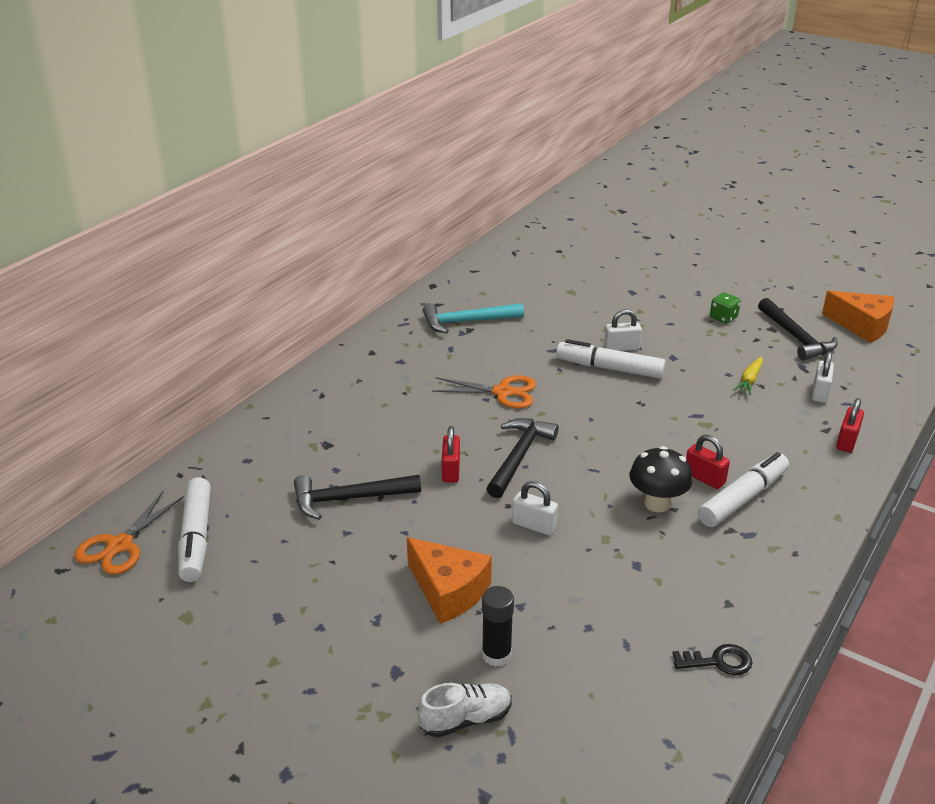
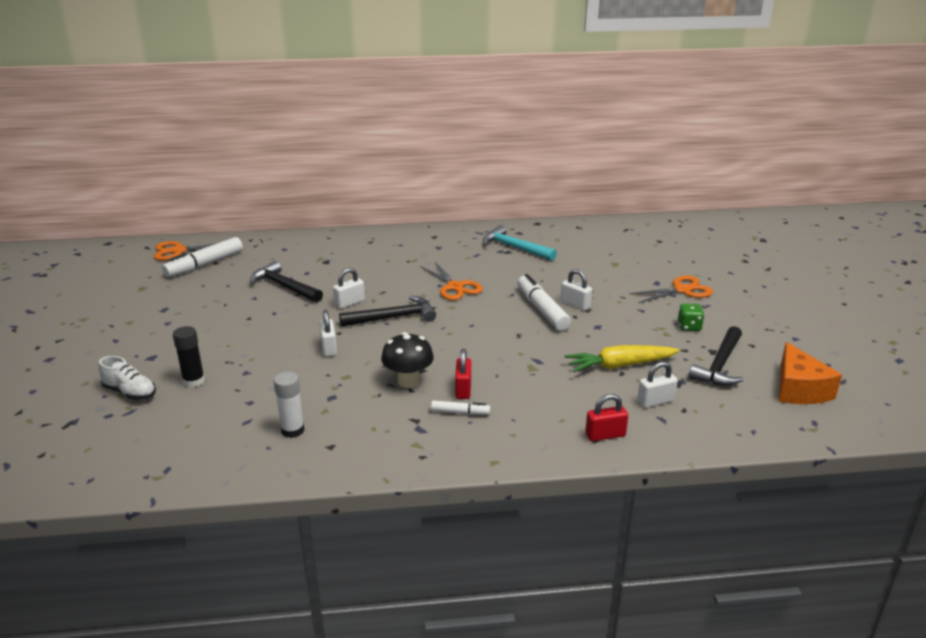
camera: 50 degrees right, 5 degrees down
orange cheese [407,537,492,624] -> none
red padlock [442,426,460,482] -> white padlock [333,268,365,309]
black key [672,644,752,675] -> none
white marker [698,452,789,527] -> white marker [431,401,490,415], size x0.52
yellow carrot [733,357,763,395] -> yellow carrot [564,345,680,372], size x1.72
none -> white glue stick [274,372,305,438]
none -> orange scissors [629,276,713,303]

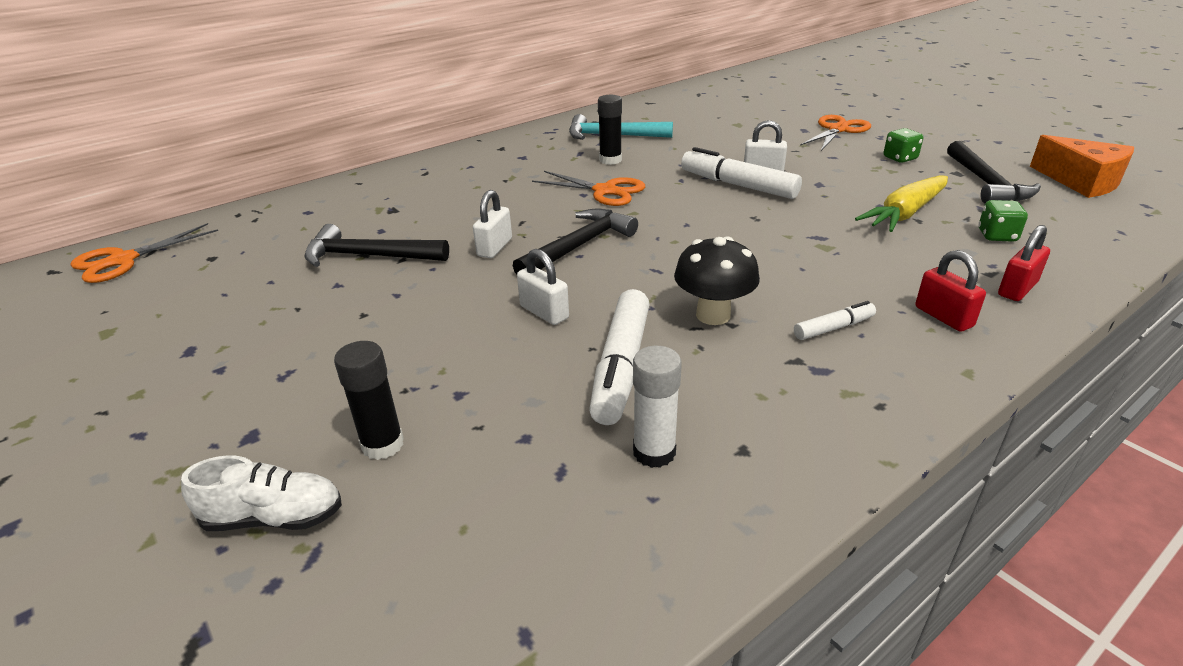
camera: 30 degrees left, 5 degrees up
white marker [162,237,243,277] -> white marker moved to [589,289,650,425]
red padlock [455,349,471,399] -> red padlock moved to [915,250,986,332]
white padlock [637,361,678,408] -> green dice [978,200,1028,242]
none -> black glue stick [598,95,622,165]

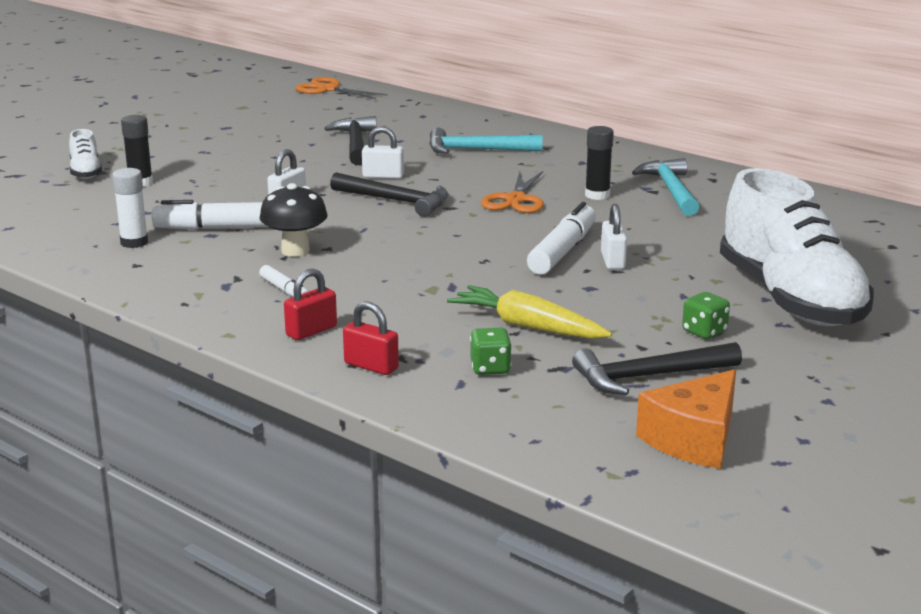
camera: 75 degrees right, 10 degrees down
orange scissors [800,115,871,151] -> white shoe [720,168,874,326]
none -> turquoise hammer [429,127,543,154]

